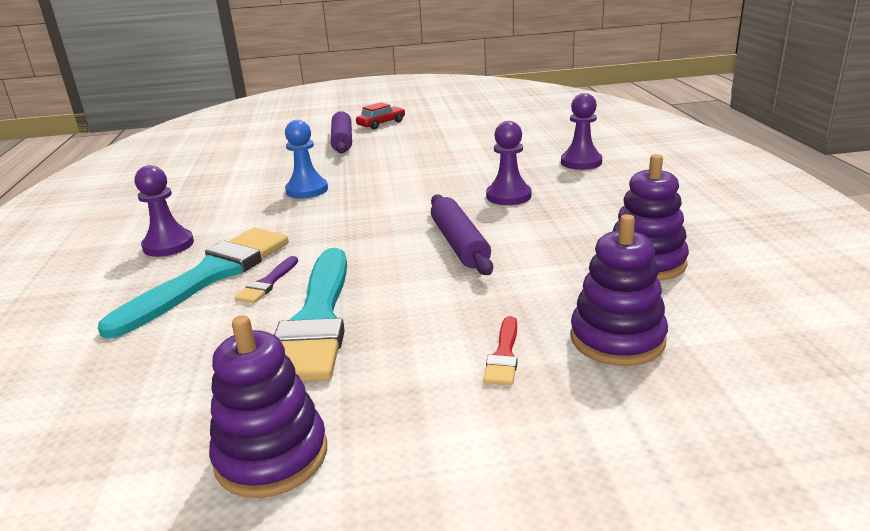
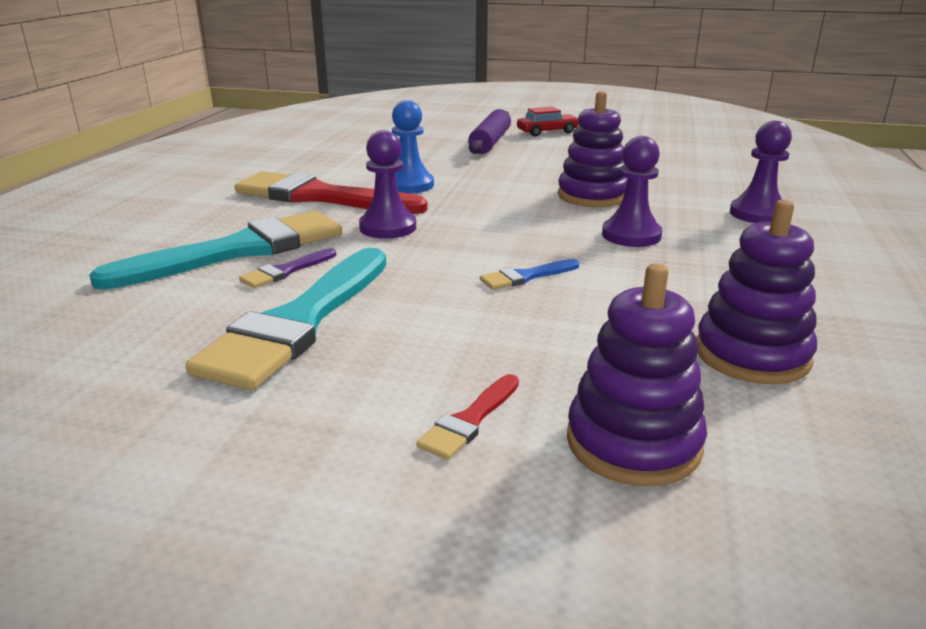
camera: 20 degrees right, 0 degrees up
purple pawn [135,165,194,257] -> purple pawn moved to [359,130,416,239]
purple stacking toy [209,315,327,498] -> purple stacking toy moved to [558,91,628,207]
purple rolling pin [431,195,493,275] -> blue brush [480,259,579,290]
none -> red brush [235,171,428,214]

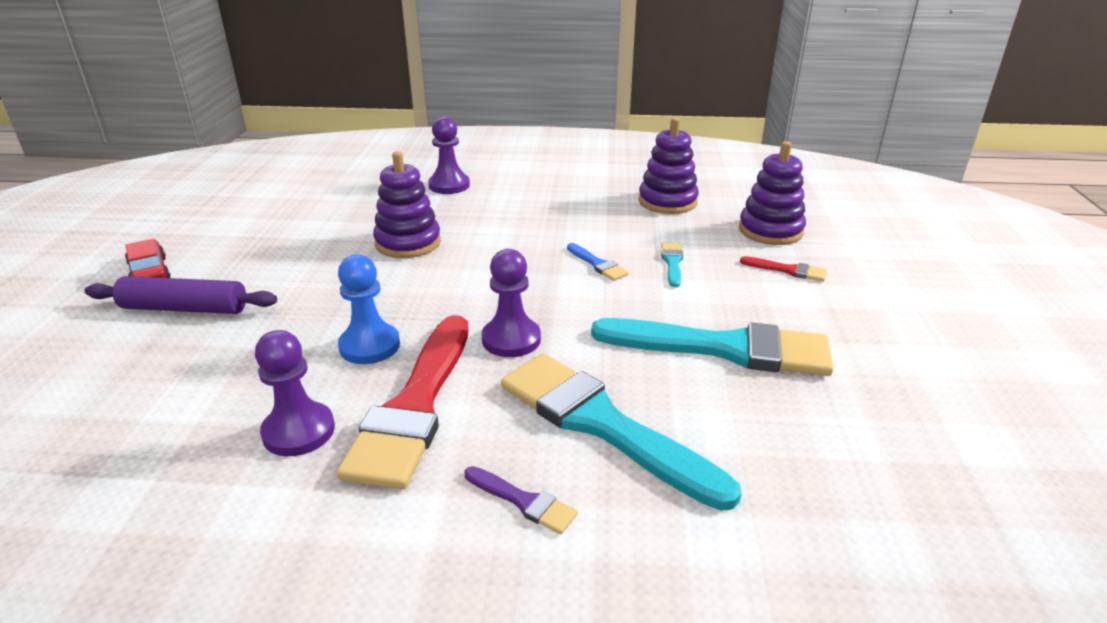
camera: 100 degrees left, 5 degrees up
purple brush [239,248,336,288] -> purple brush moved to [464,466,578,534]
purple pawn [602,136,662,247] -> purple pawn moved to [255,330,335,456]
none -> turquoise brush [661,243,683,287]

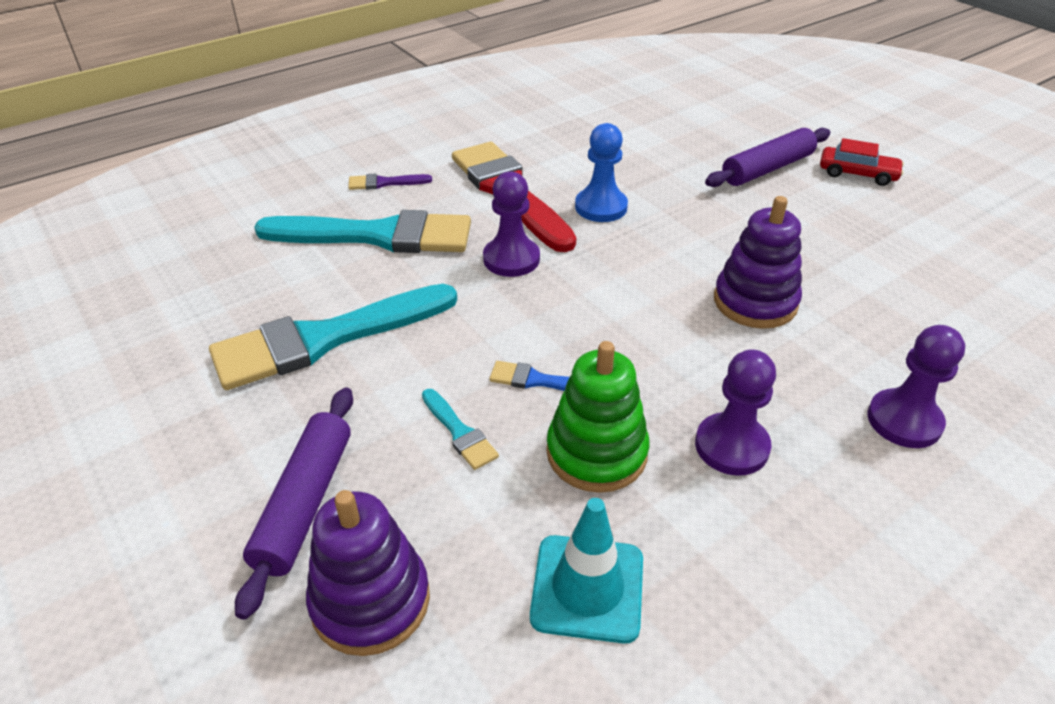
camera: 140 degrees right, 10 degrees up
purple pawn [255,330,335,456] -> purple pawn moved to [695,349,776,476]
purple stacking toy [639,117,699,214] -> turquoise traffic cone [530,498,643,644]
red brush [740,256,827,282] -> purple rolling pin [235,387,353,620]
none -> green stacking toy [546,341,650,493]

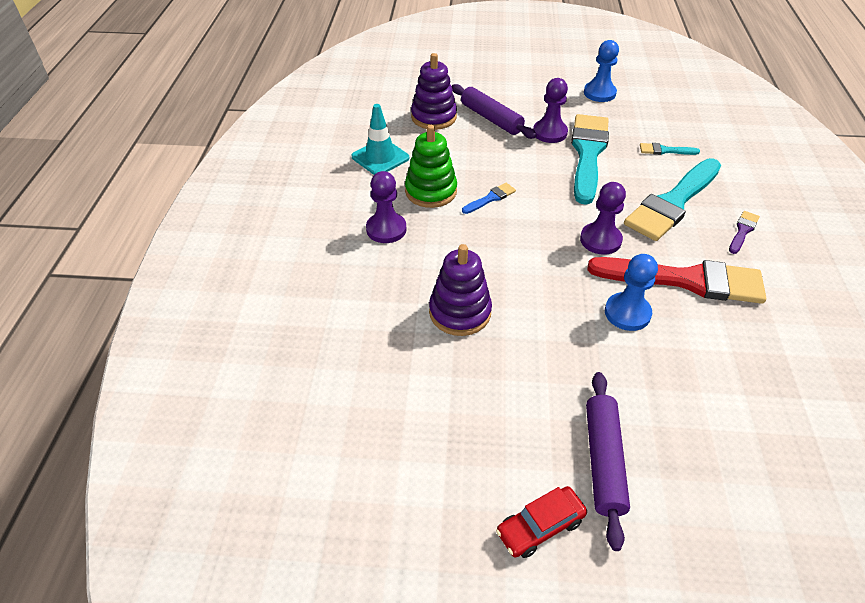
camera: 130 degrees right, 5 degrees up
turquoise brush [422,389,499,470] -> turquoise brush moved to [640,143,700,155]
purple pawn [867,325,965,448] -> purple pawn moved to [533,78,568,143]
none -> blue pawn [584,40,619,102]

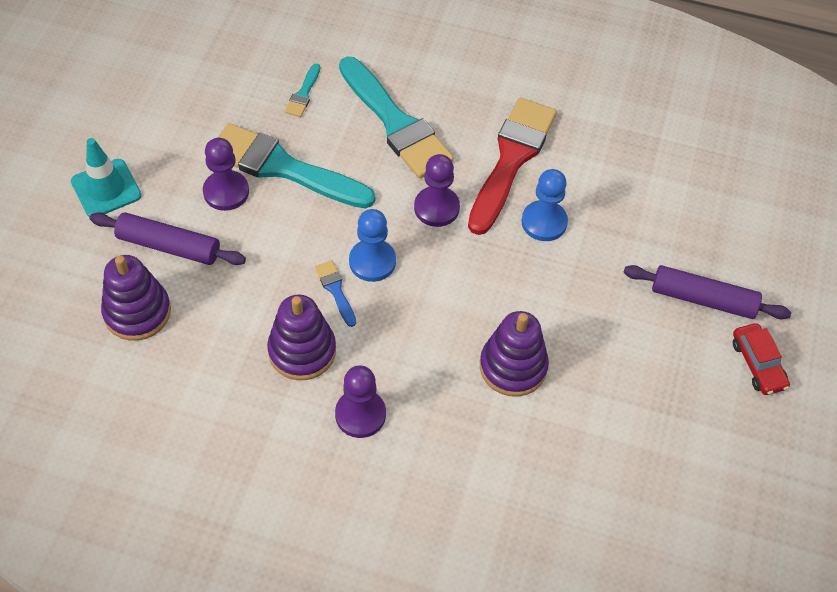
camera: 80 degrees left, 10 degrees up
turquoise traffic cone [351,104,409,175] -> turquoise traffic cone moved to [71,138,141,217]
green stacking toy [405,125,457,208] -> purple stacking toy [267,295,336,380]
purple rolling pin [452,84,537,139] -> purple rolling pin turned 45 degrees clockwise [90,212,246,265]
blue pawn [584,40,619,102] -> blue pawn moved to [349,209,396,282]
purple brush [729,211,760,254] -> none

